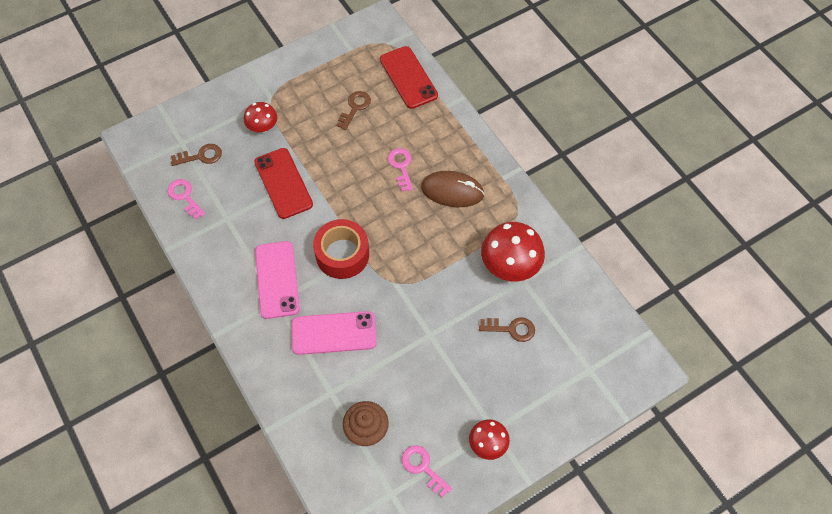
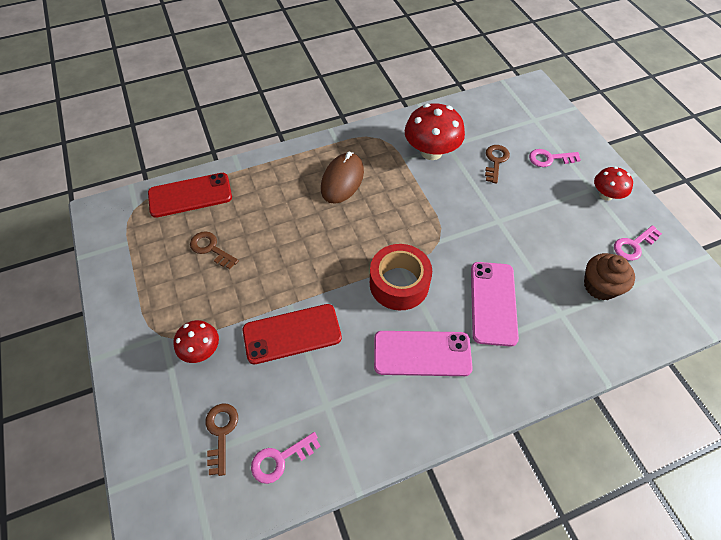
camera: 80 degrees left, 5 degrees down
pink key [388,148,413,192] -> pink key moved to [529,149,581,167]

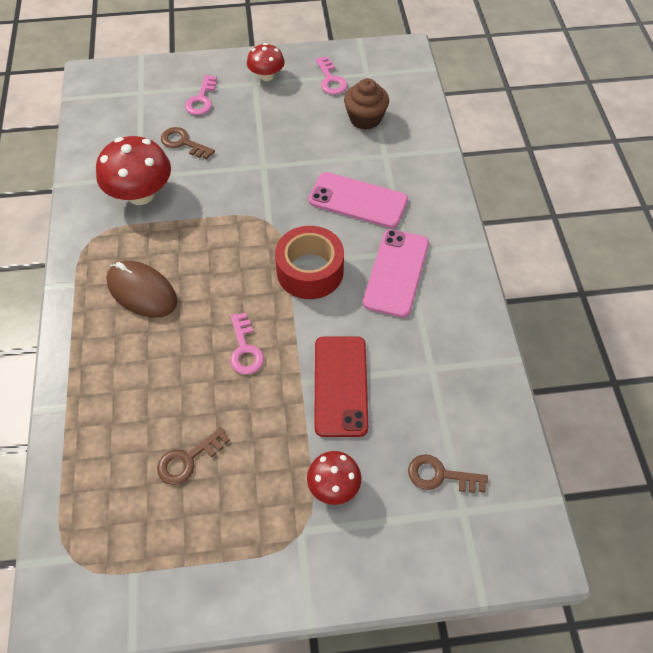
camera: 75 degrees left, 0 degrees up
red phone [148,173,232,218] -> none
pink key [251,432,321,484] -> pink key moved to [230,313,264,375]

